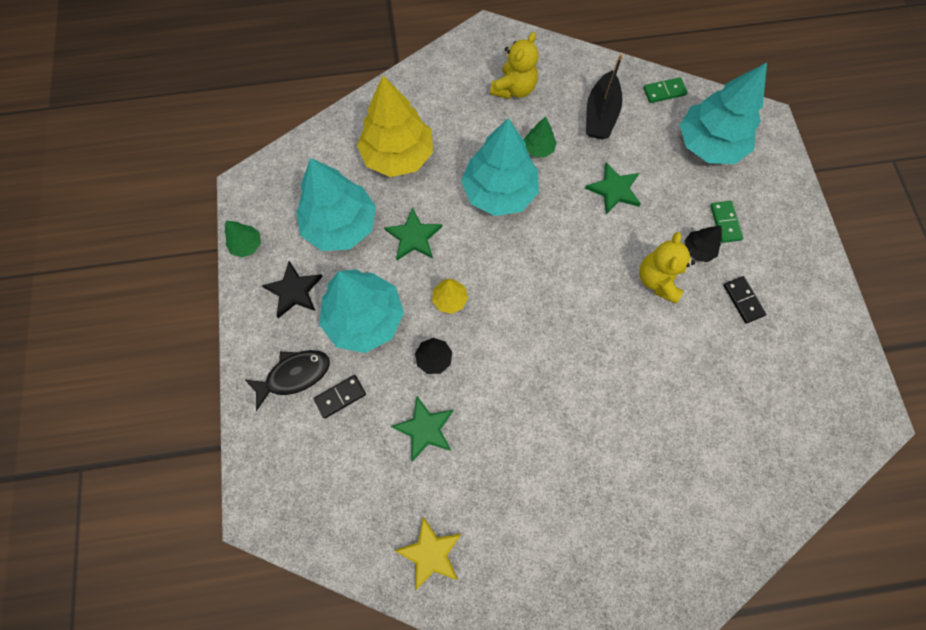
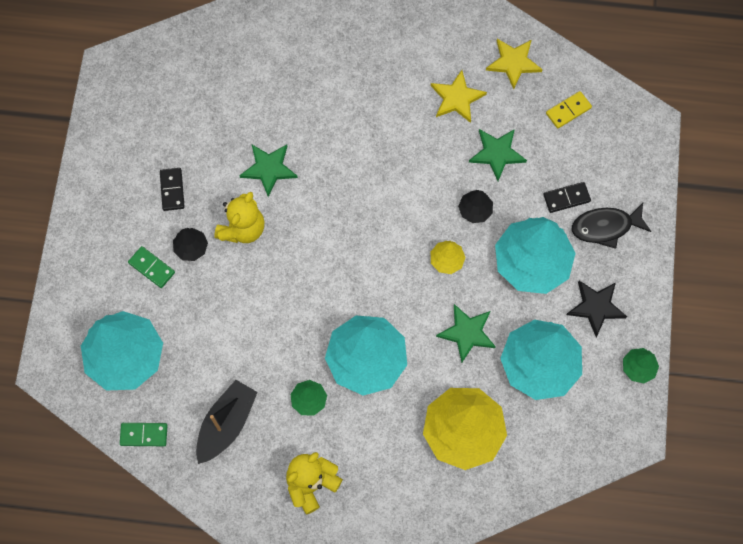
camera: 165 degrees left, 0 degrees up
green star [585,162,641,214] -> green star moved to [239,145,298,197]
green domino [710,201,743,243] -> green domino turned 60 degrees counterclockwise [128,246,175,288]
none -> yellow star [431,70,487,123]
none -> yellow domino [546,91,592,129]

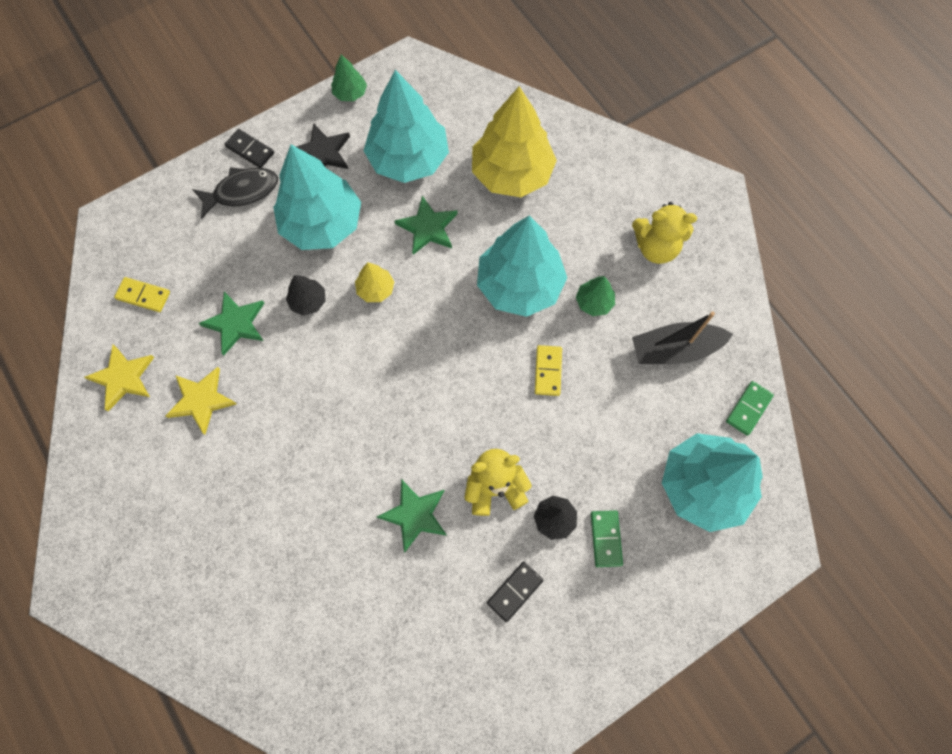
camera: 130 degrees left, 0 degrees up
green domino [120,423,168,446] -> green domino turned 75 degrees clockwise [726,381,774,436]
black domino [543,182,591,213] -> black domino moved to [225,129,274,168]
black fish [572,203,652,249] -> black fish turned 60 degrees counterclockwise [192,167,278,219]
none -> yellow domino [535,345,562,396]

